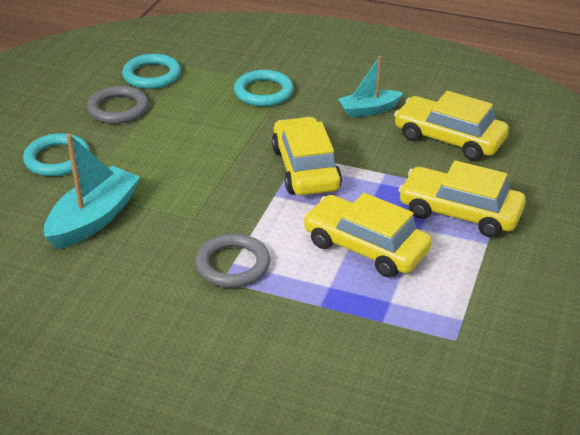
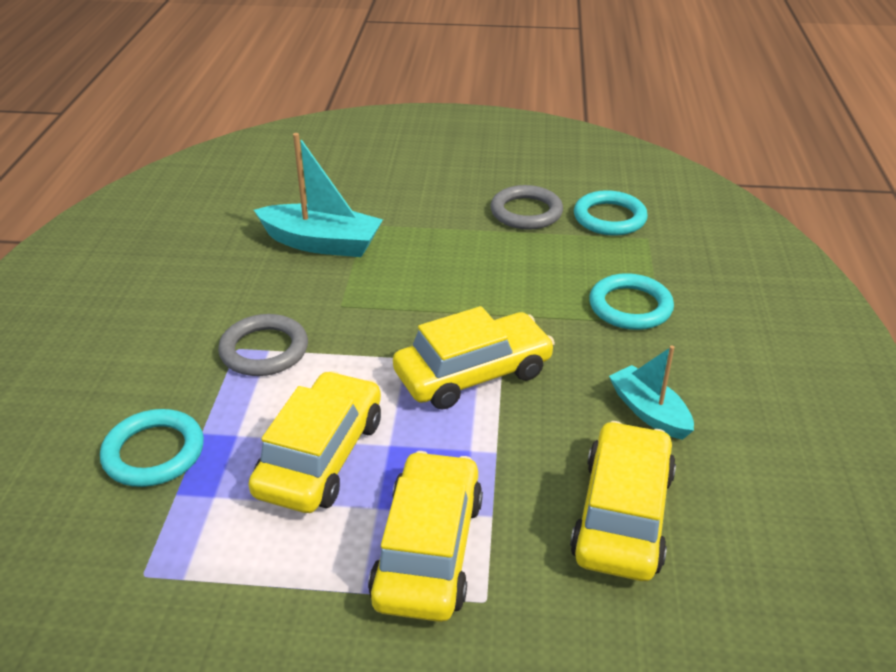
camera: 75 degrees right, 0 degrees up
turquoise ring [23,133,90,176] -> turquoise ring moved to [100,409,204,487]

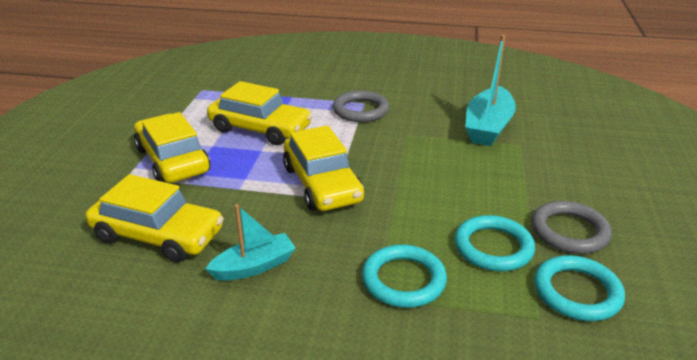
camera: 95 degrees right, 5 degrees down
turquoise ring [100,409,204,487] -> turquoise ring moved to [455,215,535,271]
yellow car [368,451,483,622] -> yellow car turned 135 degrees counterclockwise [134,112,210,183]

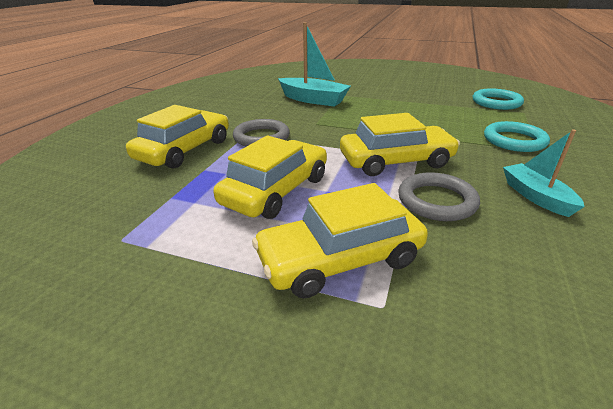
camera: 80 degrees left, 0 degrees up
yellow car [86,174,224,262] -> yellow car moved to [126,105,229,169]
turquoise ring [455,215,535,271] -> none
grey ring [532,201,612,254] -> grey ring moved to [398,172,480,221]

